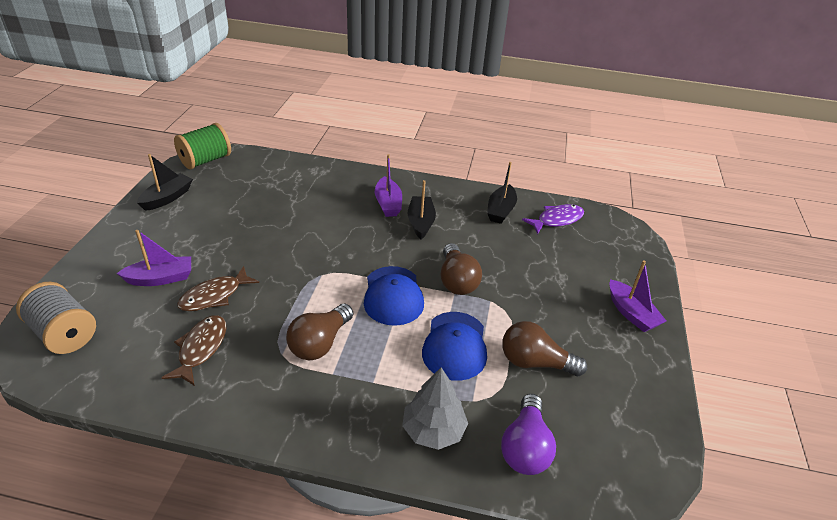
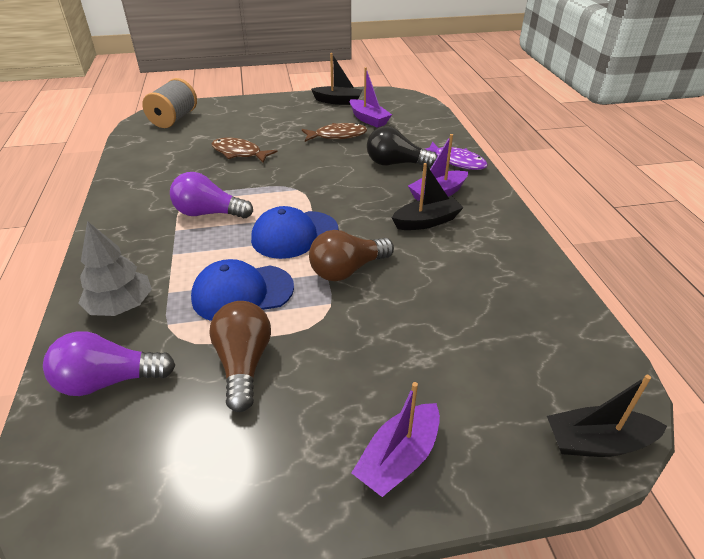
camera: 70 degrees right, 0 degrees up
purple boat [117,230,191,286] -> purple boat moved to [350,67,392,128]
brown fish [161,315,226,386] -> brown fish moved to [302,123,367,142]
green spool [174,123,231,169] -> none
brown light bulb [286,304,353,360] -> purple light bulb [170,172,253,218]
black boat [487,162,517,224] -> black boat moved to [547,375,667,457]
purple fish [522,204,584,234] -> purple fish moved to [426,141,488,170]
none -> black light bulb [367,126,437,168]

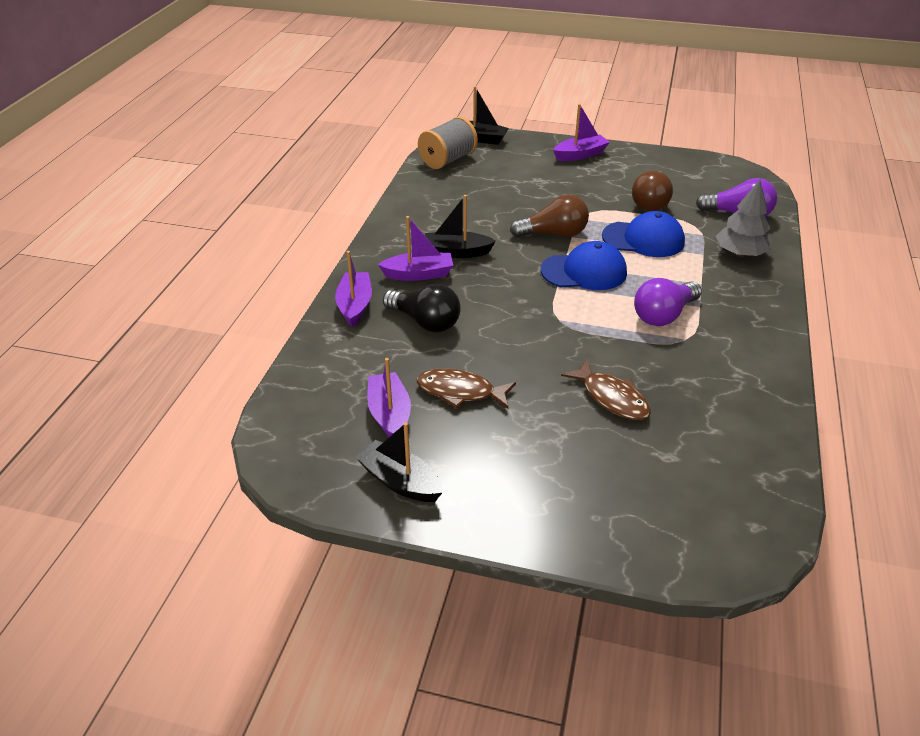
camera: 155 degrees left, 0 degrees up
grey spool [142,78,197,128] -> grey spool moved to [418,116,478,169]
purple light bulb [170,172,253,218] -> purple light bulb turned 105 degrees clockwise [634,278,702,326]
purple fish [426,141,488,170] -> purple boat [335,251,372,327]

